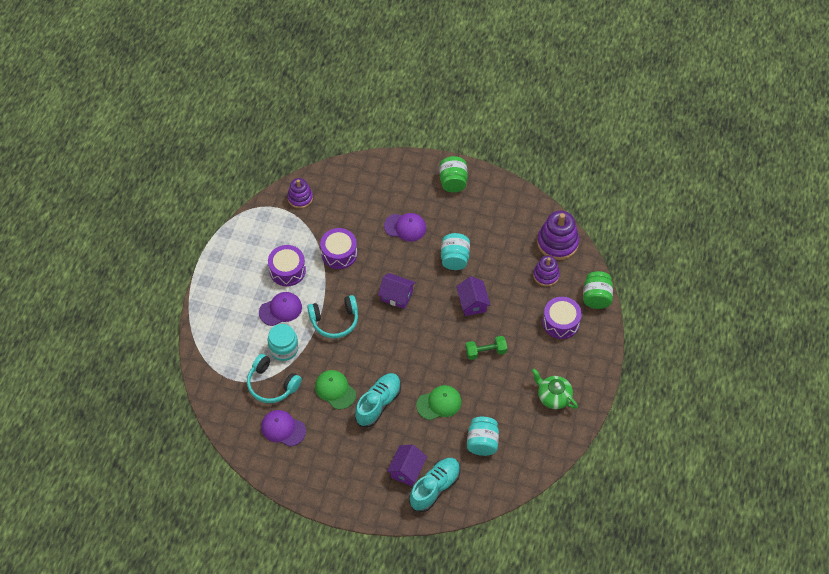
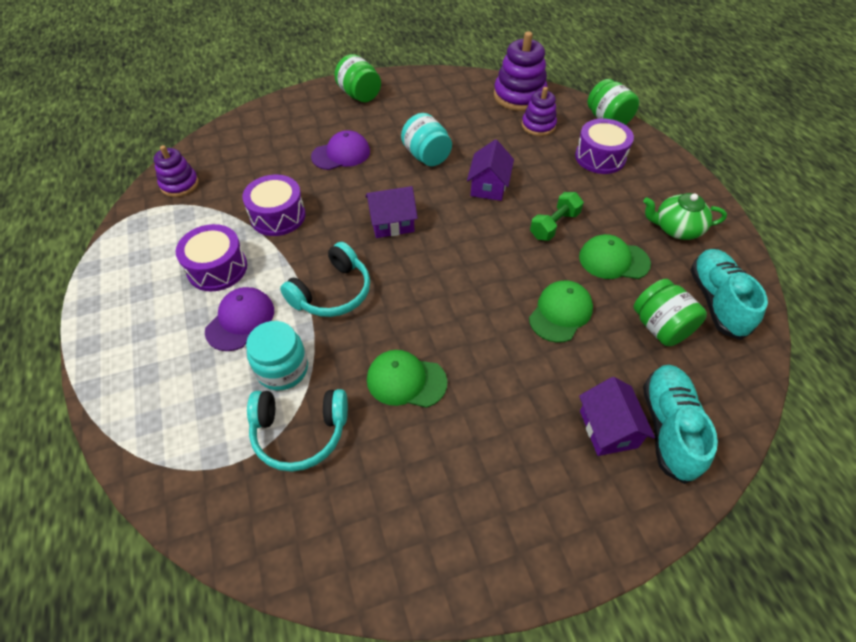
camera: 35 degrees left, 5 degrees down
purple cap [261,410,306,447] -> none
turquoise shoe [355,373,401,427] -> turquoise shoe moved to [690,249,768,340]
purple house [456,276,491,316] -> purple house turned 60 degrees clockwise [467,139,514,201]
turquoise jar [467,417,499,456] -> green jar [633,279,707,346]
none -> green cap [579,234,651,279]

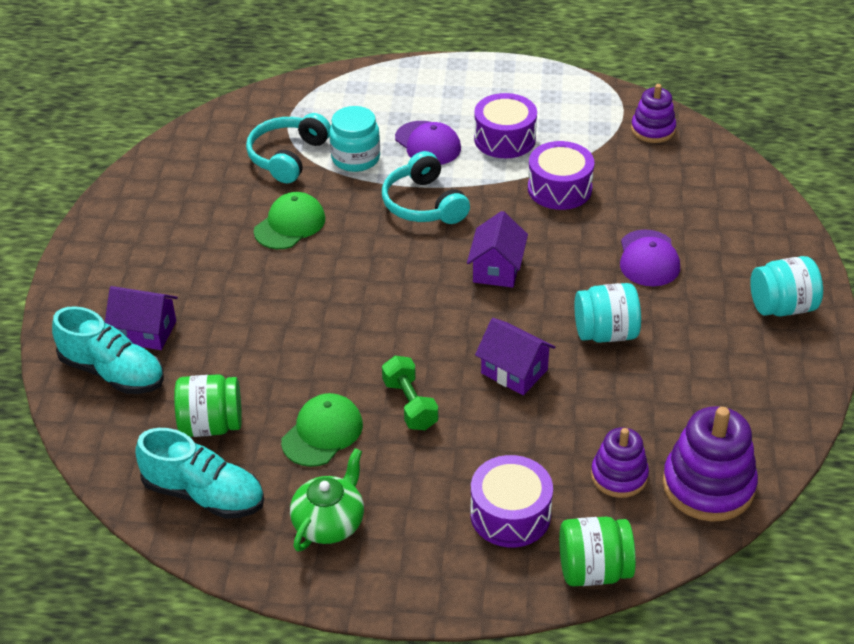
camera: 115 degrees right, 10 degrees down
green jar [334,54,381,102] -> turquoise jar [750,256,823,316]
green cap [529,280,593,343] -> none

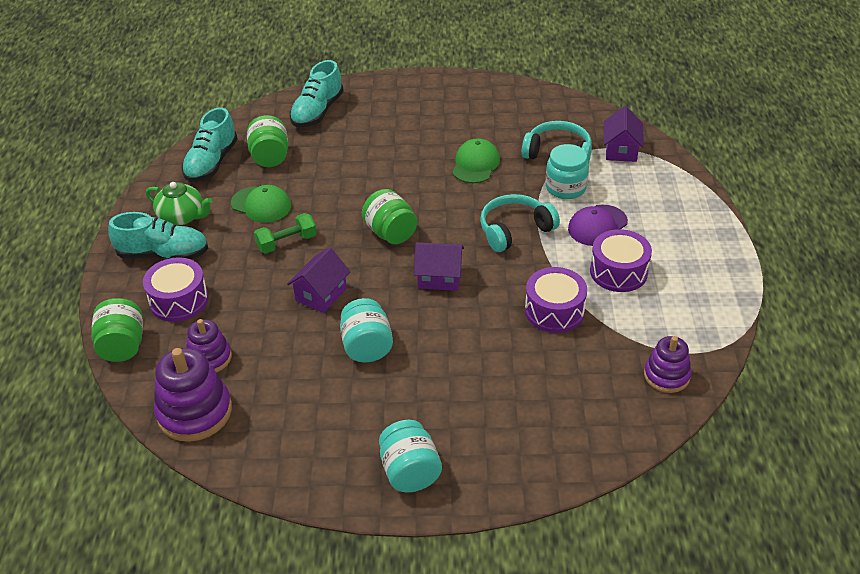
camera: 85 degrees right, 0 degrees up
purple house [105,286,178,350] -> purple house moved to [604,106,644,162]
green cap [254,192,325,249] -> green cap turned 105 degrees counterclockwise [452,139,500,183]
purple cap [620,229,680,286] -> none
none -> turquoise shoe [108,212,208,259]
none -> green jar [362,189,417,244]

